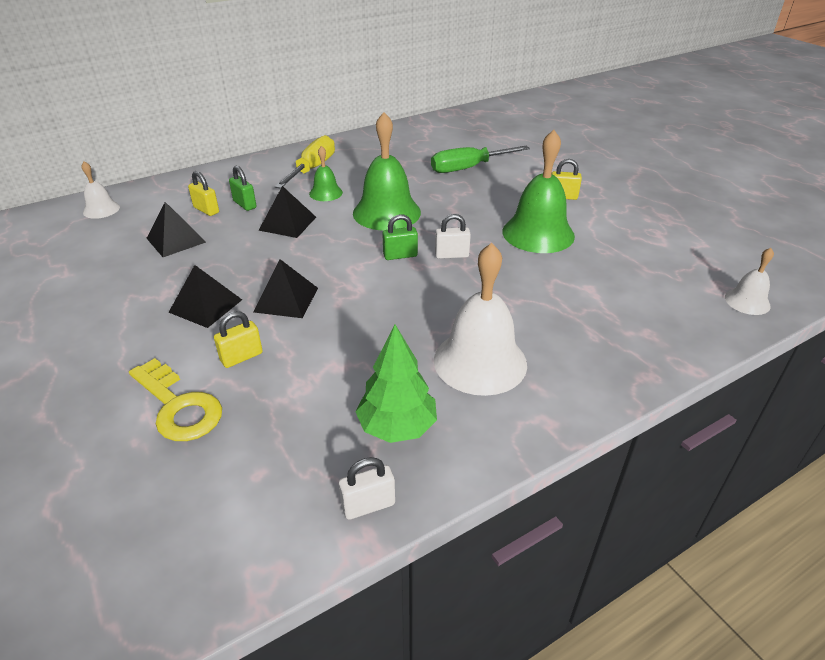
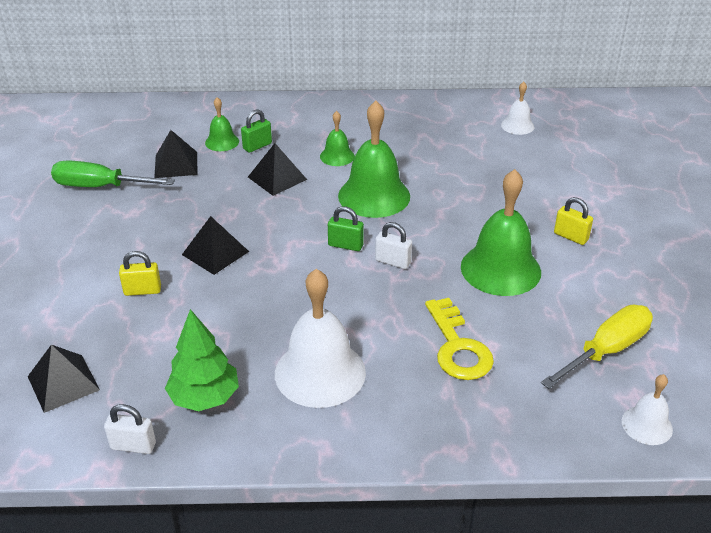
camera: 30 degrees right, 0 degrees up
white bell [82,161,120,219] -> white bell moved to [501,82,534,135]
yellow key [129,358,222,441] -> yellow key moved to [425,298,494,380]
black pyramid [168,265,242,328] -> black pyramid moved to [28,345,100,413]
yellow padlock [188,171,219,216] -> green bell [205,97,239,151]
green padlock [229,166,256,211] -> green padlock turned 60 degrees clockwise [241,109,272,153]
yellow screwdriver [274,135,335,189] -> yellow screwdriver moved to [541,305,653,389]
green screwdriver [431,146,530,173] -> green screwdriver moved to [51,160,175,187]

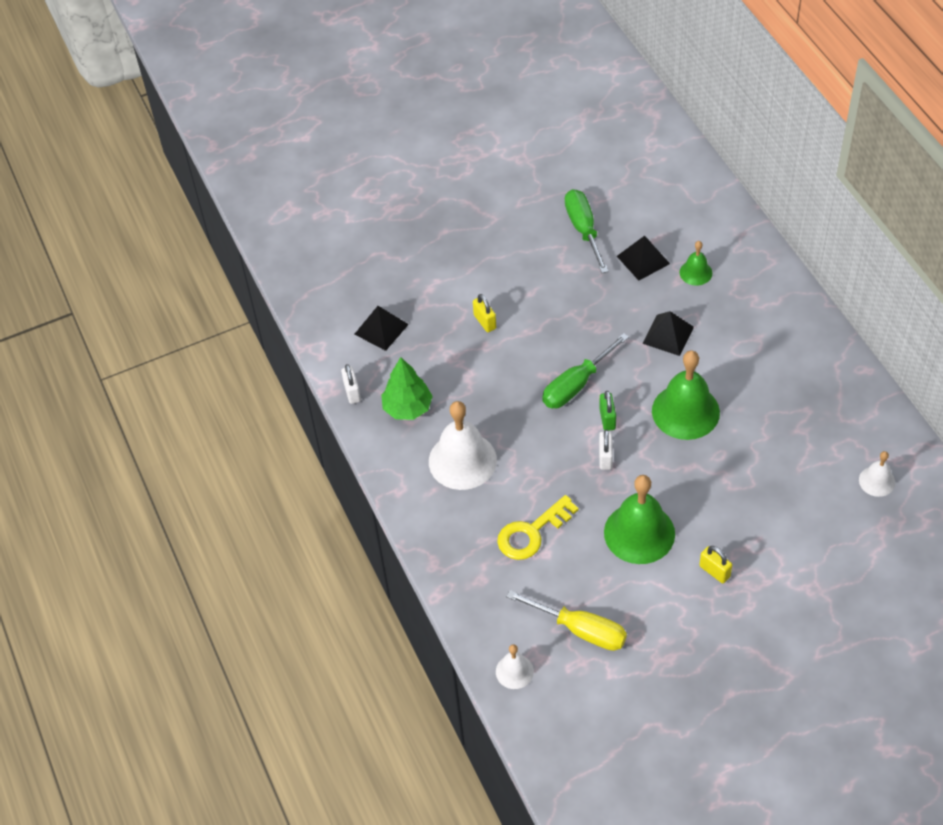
camera: 70 degrees right, 15 degrees up
black pyramid [182,216,249,275] -> none
green padlock [241,109,272,153] -> none
green bell [320,111,355,166] -> none
yellow padlock [554,197,593,245] -> yellow padlock turned 60 degrees counterclockwise [699,546,732,583]
none -> green screwdriver [542,333,629,408]

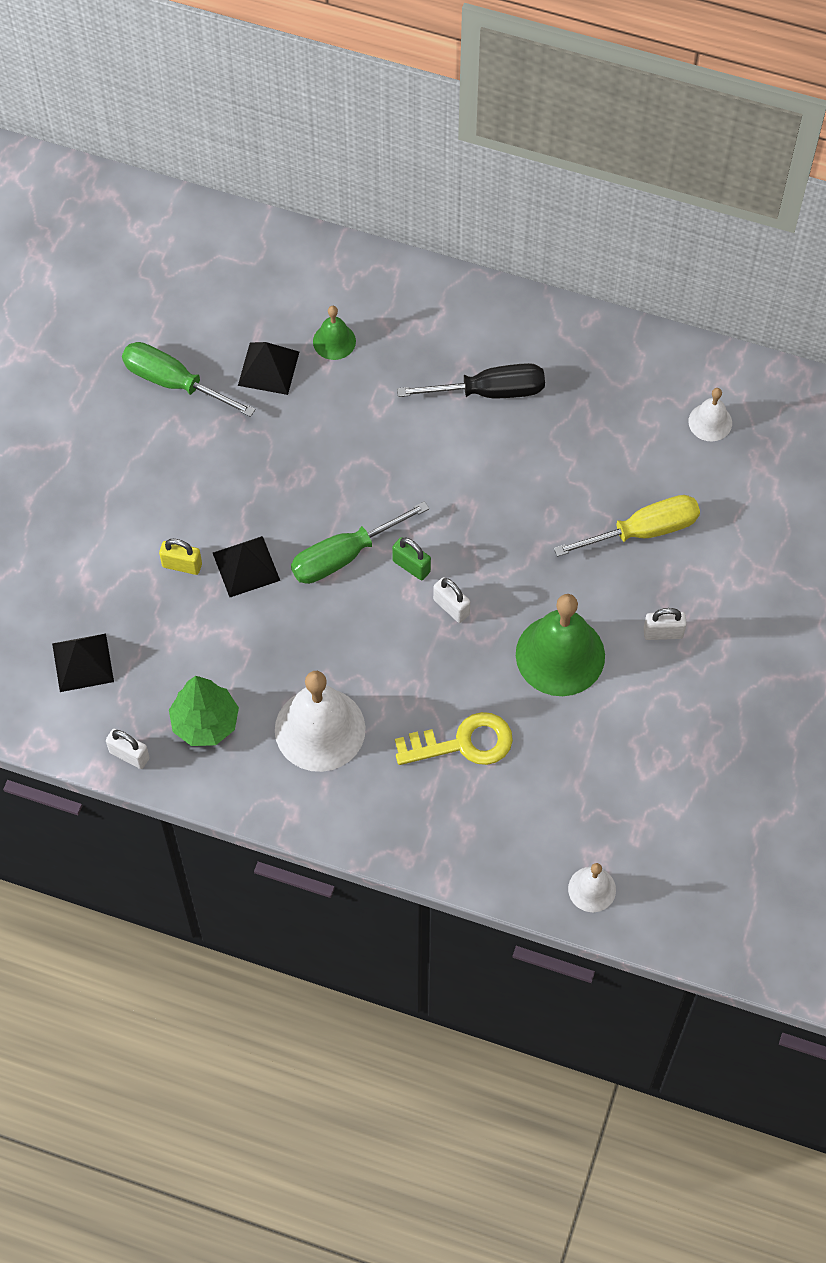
camera: 50 degrees left, 10 degrees up
yellow key [497,495,579,560] -> yellow key turned 105 degrees counterclockwise [395,712,513,765]
yellow screwdriver [506,590,627,651] -> yellow screwdriver moved to [554,495,700,557]
green screwdriver [542,333,629,408] -> green screwdriver turned 60 degrees clockwise [291,501,429,584]
black pyramid [642,311,694,356] -> black pyramid moved to [213,536,280,597]
green bell [652,350,720,440] -> none
yellow padlock [699,546,732,583] -> white padlock [643,608,687,640]
none -> black screwdriver [397,363,545,398]

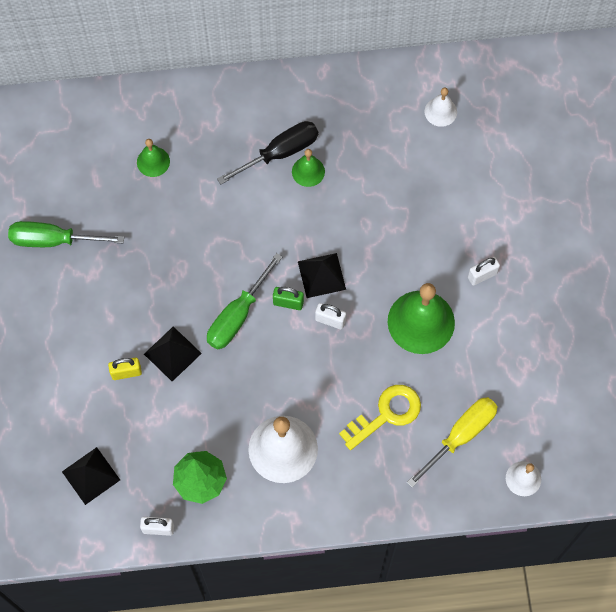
camera: 25 degrees left, 5 degrees up
black pyramid [238,342,299,395] -> black pyramid moved to [298,253,346,298]
yellow screwdriver [554,495,700,557] -> yellow screwdriver moved to [406,397,498,488]
none -> green bell [292,149,325,187]

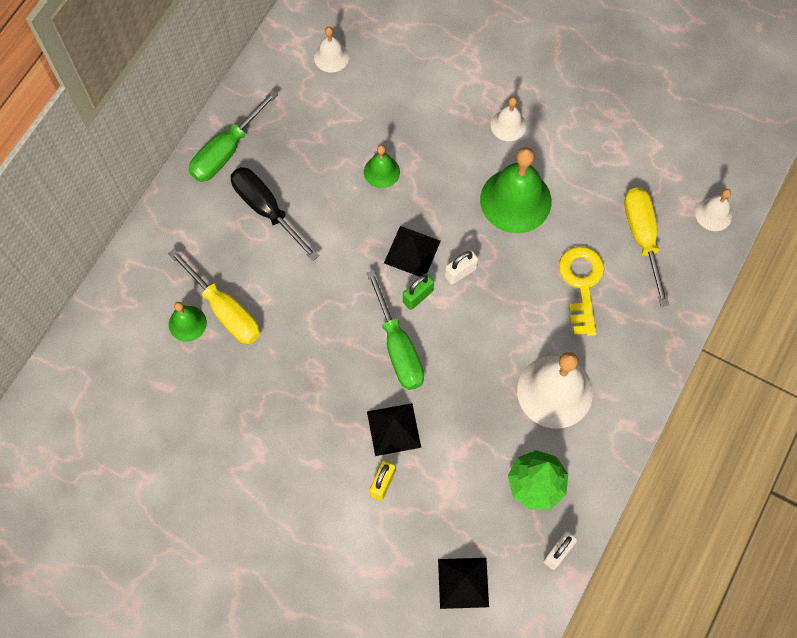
camera: 55 degrees left, 0 degrees up
green screwdriver [8,221,124,247] -> green screwdriver moved to [189,90,278,182]
black screwdriver [217,121,318,185] -> black screwdriver turned 45 degrees counterclockwise [230,167,319,261]
green bell [292,149,325,187] -> green bell moved to [364,145,400,188]
white padlock [468,257,500,286] -> white bell [491,97,526,141]
none -> yellow screwdriver [168,248,260,344]

